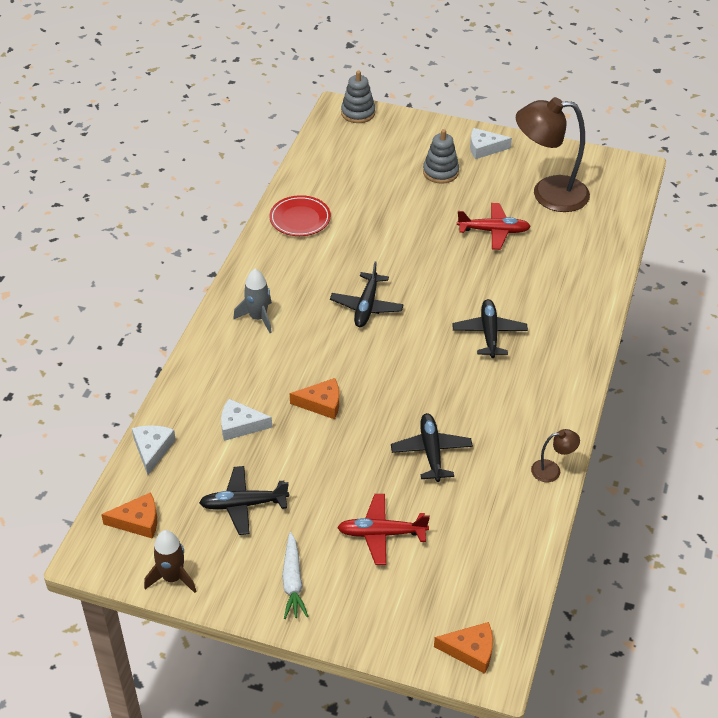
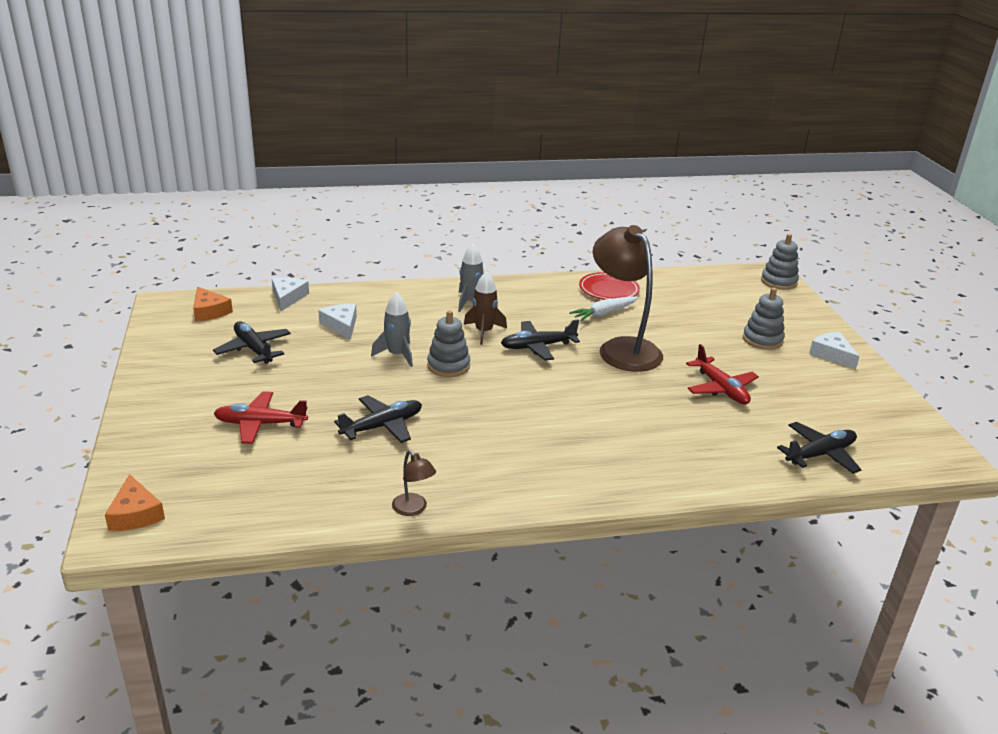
camera: 60 degrees right, 15 degrees down
white cheese [132,425,176,475] -> white cheese turned 60 degrees counterclockwise [272,278,309,311]
brown rocket [144,530,197,593] -> brown rocket moved to [464,271,507,345]
white carrot [282,532,309,619] -> white carrot moved to [569,296,638,321]
orange cheese [290,378,339,419] -> grey rocket [371,292,413,367]
red plane [337,494,430,565] -> red plane turned 60 degrees counterclockwise [213,391,308,444]
black plane [452,299,528,358] -> black plane moved to [777,422,862,474]
brown lamp [516,97,590,212] -> brown lamp moved to [593,225,663,372]
none -> grey stacking toy [427,310,470,377]

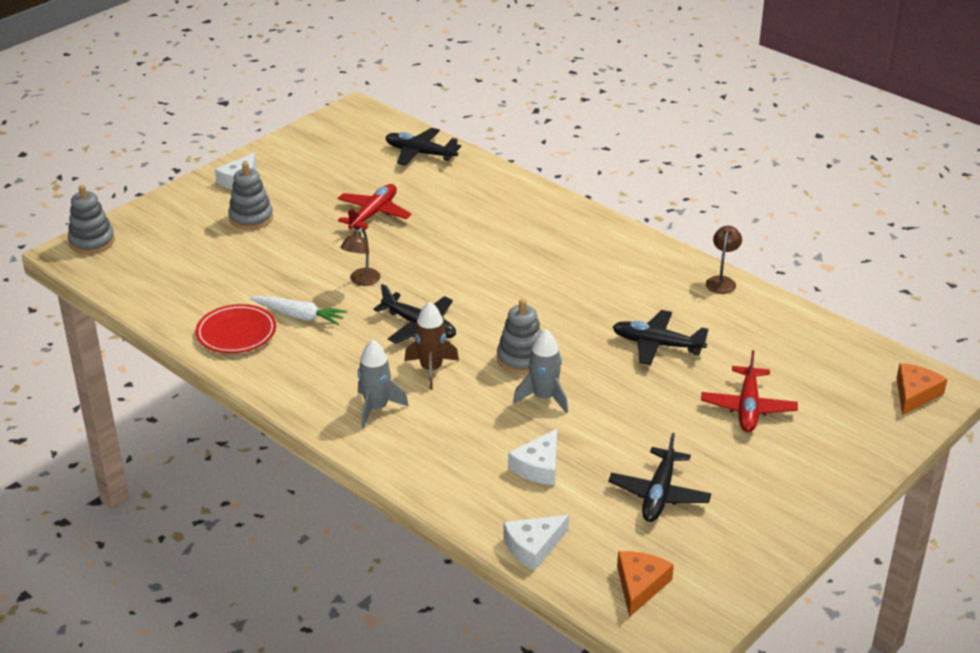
camera: 125 degrees left, 5 degrees up
red plane [213,391,308,444] -> red plane turned 45 degrees clockwise [701,350,798,432]
brown lamp [593,225,663,372] -> brown lamp [341,228,380,286], size x0.43

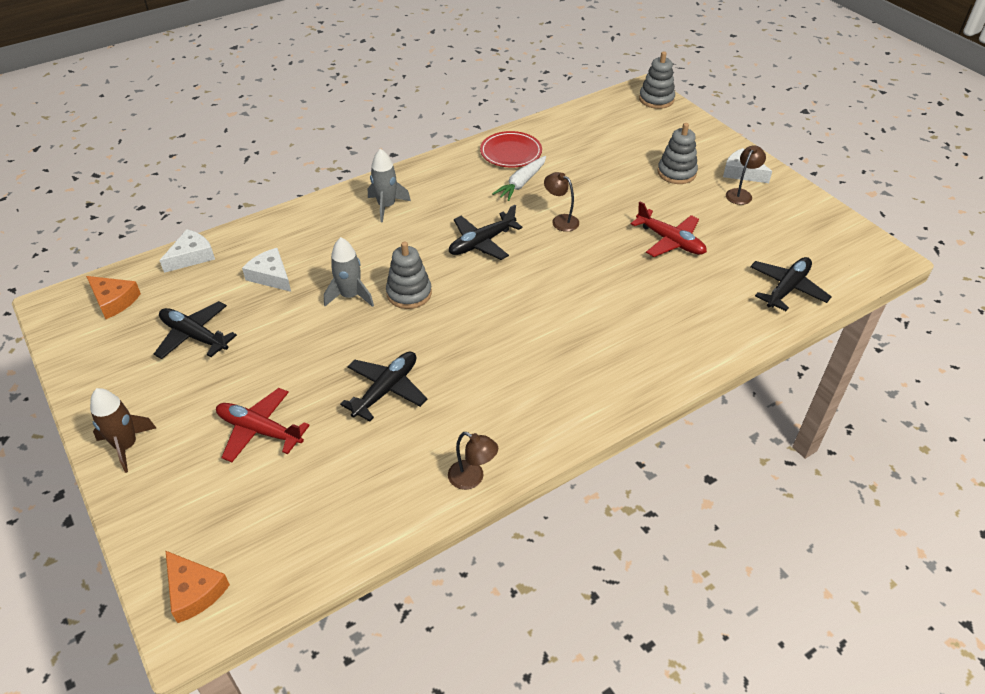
camera: 105 degrees right, 10 degrees up
brown rocket [404,301,459,389] -> brown rocket moved to [90,388,156,473]
white cheese [503,515,569,571] -> white cheese turned 60 degrees clockwise [159,229,215,273]
none -> brown lamp [726,145,766,205]

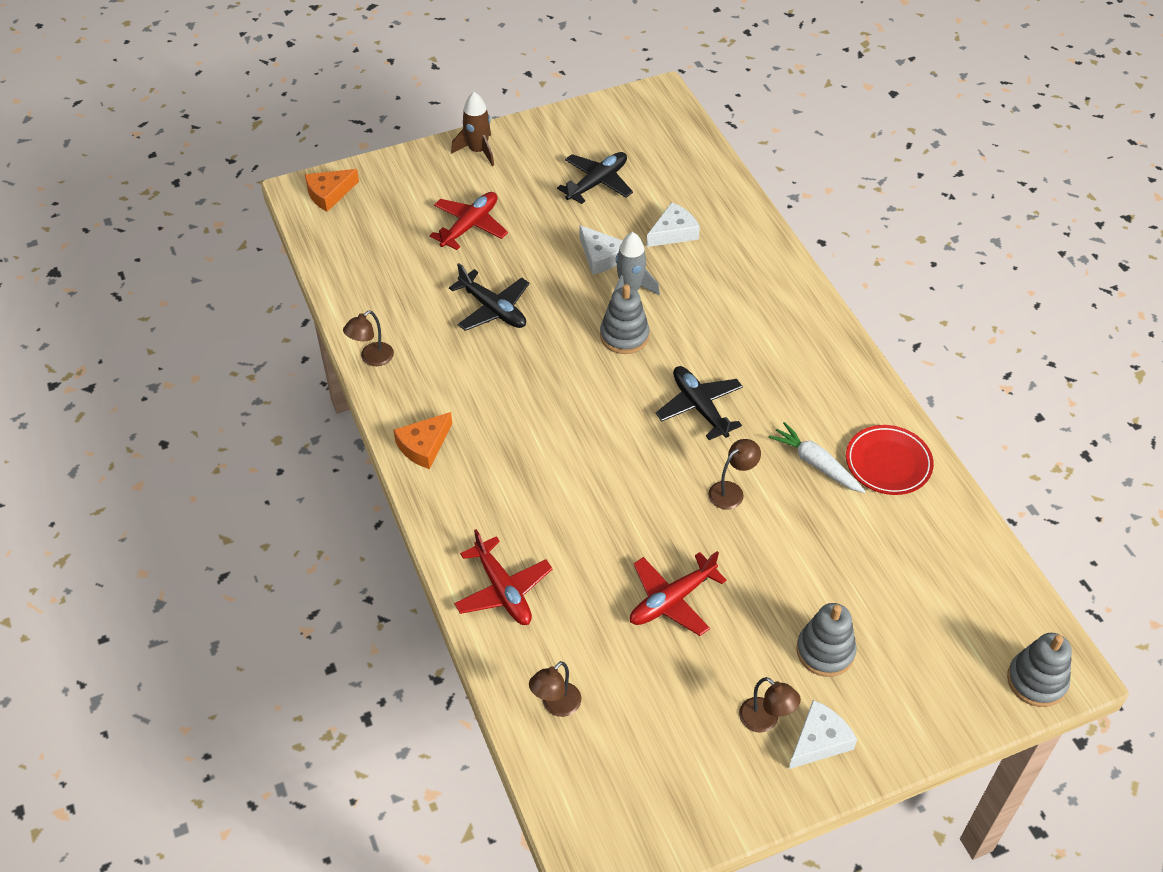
camera: 100 degrees right, 5 degrees up
orange cheese [86,276,141,319] -> orange cheese moved to [393,412,452,469]
white cheese [159,229,215,273] -> white cheese moved to [579,225,623,275]
grey rocket [368,149,411,222] -> none
black plane [750,257,832,311] -> brown lamp [529,661,581,717]
none -> red plane [454,529,552,625]

